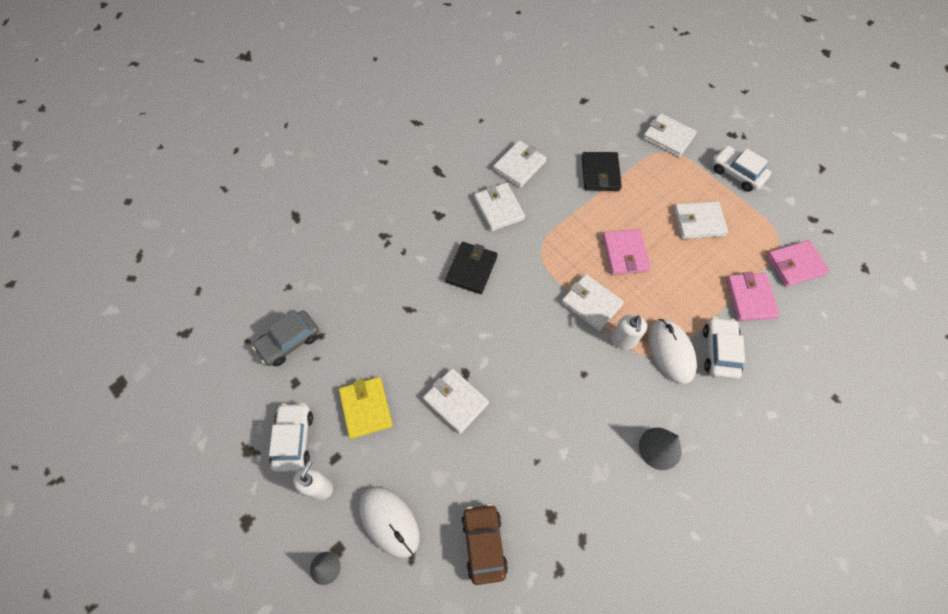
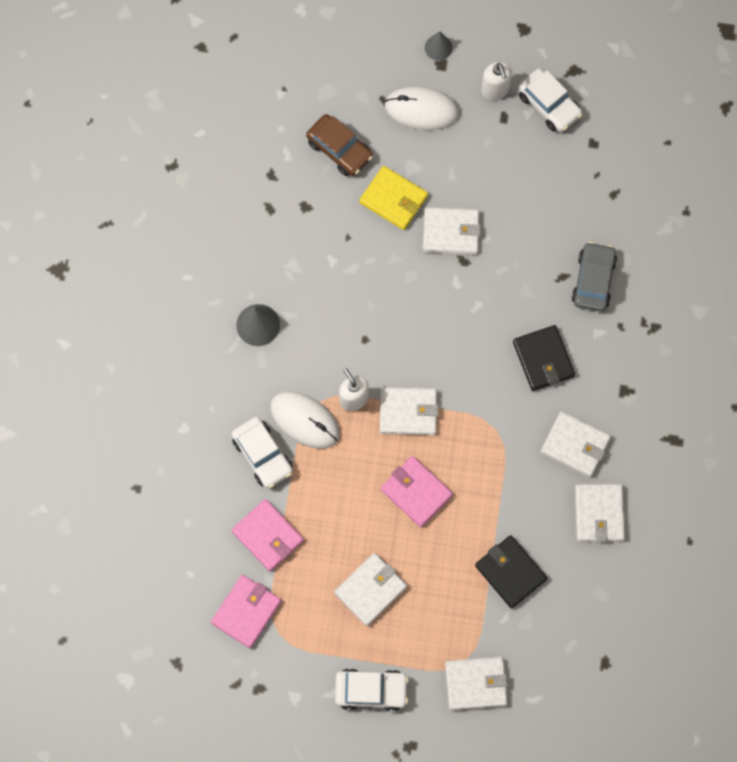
camera: 140 degrees right, 10 degrees up
grey car [252,310,319,366] -> grey car moved to [572,242,617,312]
yellow wallet [339,377,393,439] -> yellow wallet moved to [359,166,428,230]

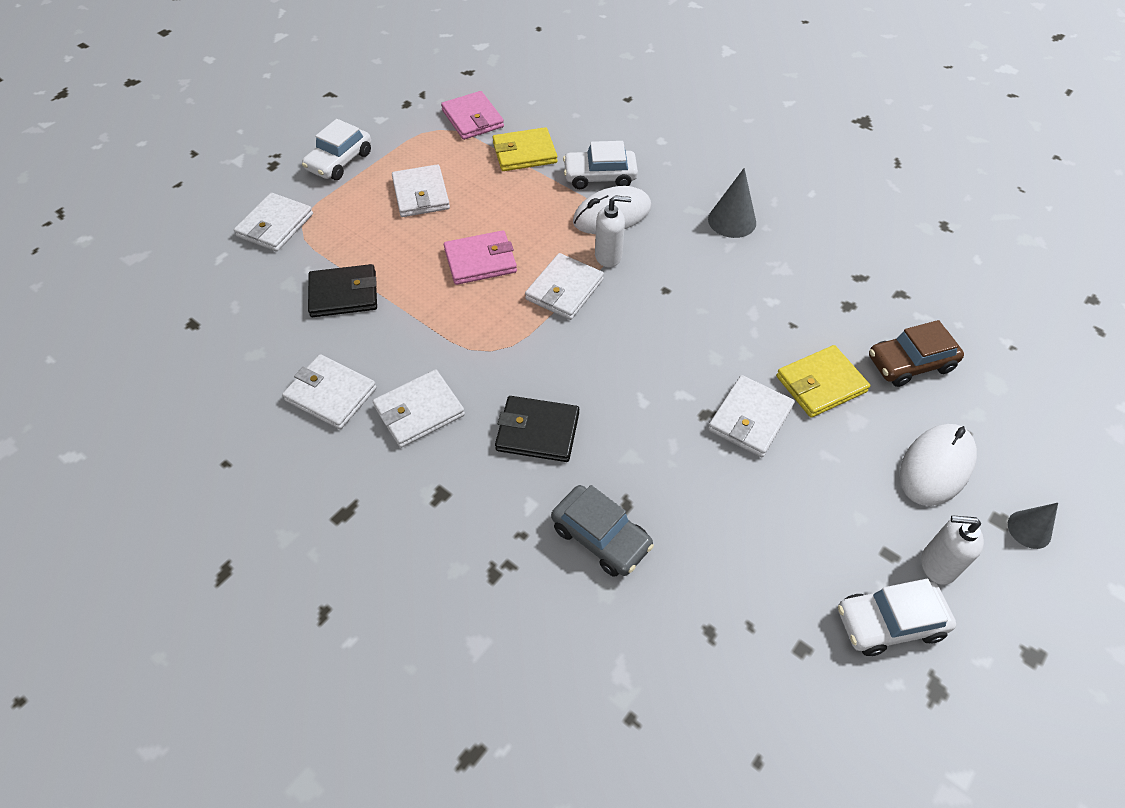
camera: 120 degrees right, 20 degrees down
pink wallet [232,499,304,571] -> yellow wallet [493,127,557,171]

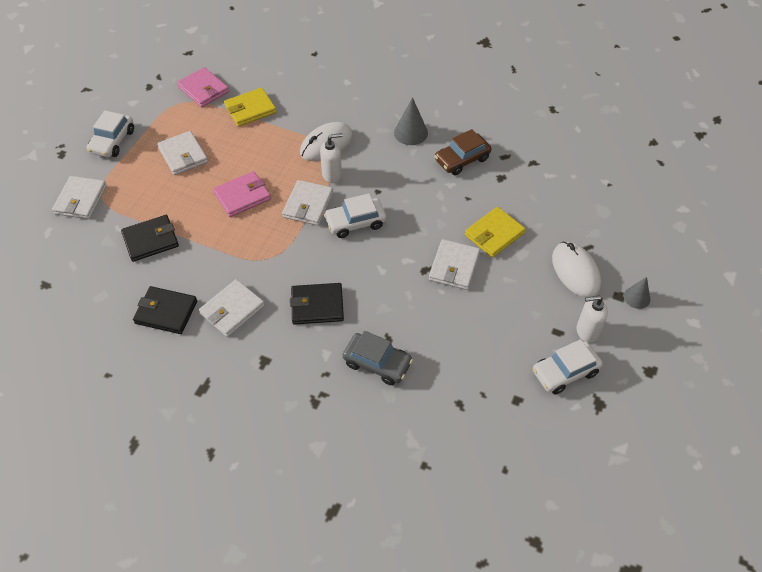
camera: 15 degrees left, 0 degrees up
white wallet [282,354,377,429] -> black wallet [133,286,197,334]
white car [563,141,638,189] -> white car moved to [324,193,386,238]
brown car [869,320,964,387] -> brown car moved to [434,129,491,175]
white mouse [900,424,977,506] -> white mouse turned 45 degrees counterclockwise [552,242,601,298]

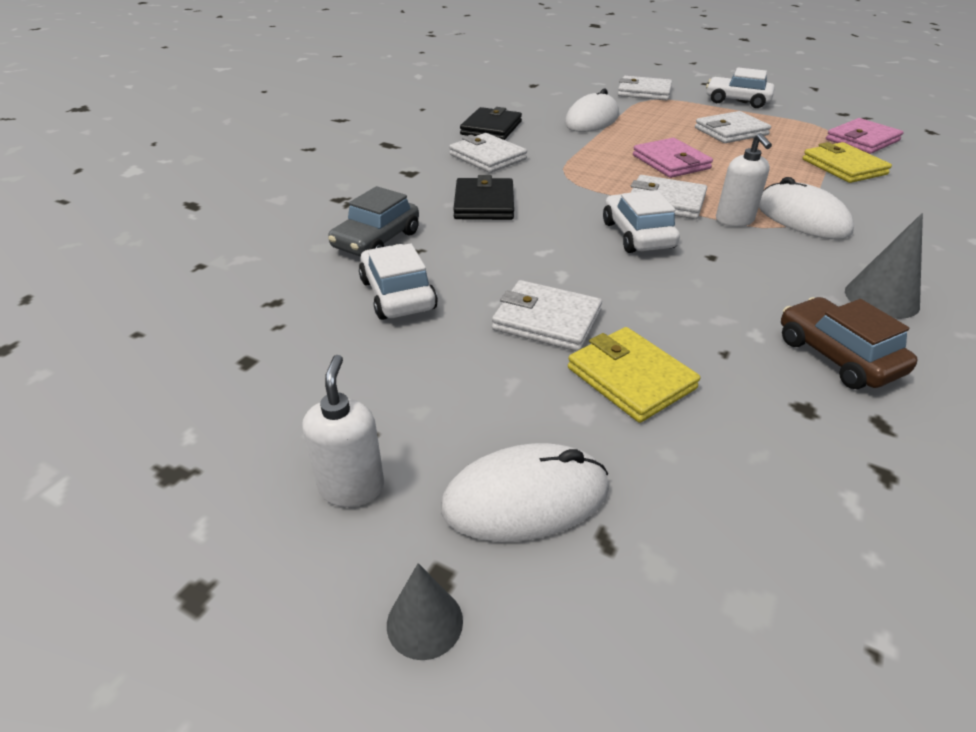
camera: 95 degrees right, 15 degrees down
black wallet [121,215,179,262] -> white mouse [565,89,619,132]
white car [533,339,603,395] -> white car moved to [359,243,438,320]

